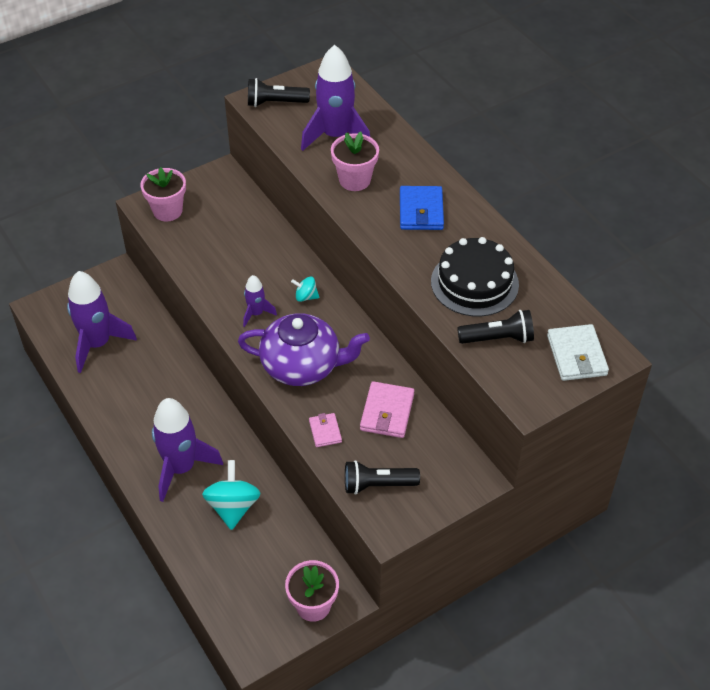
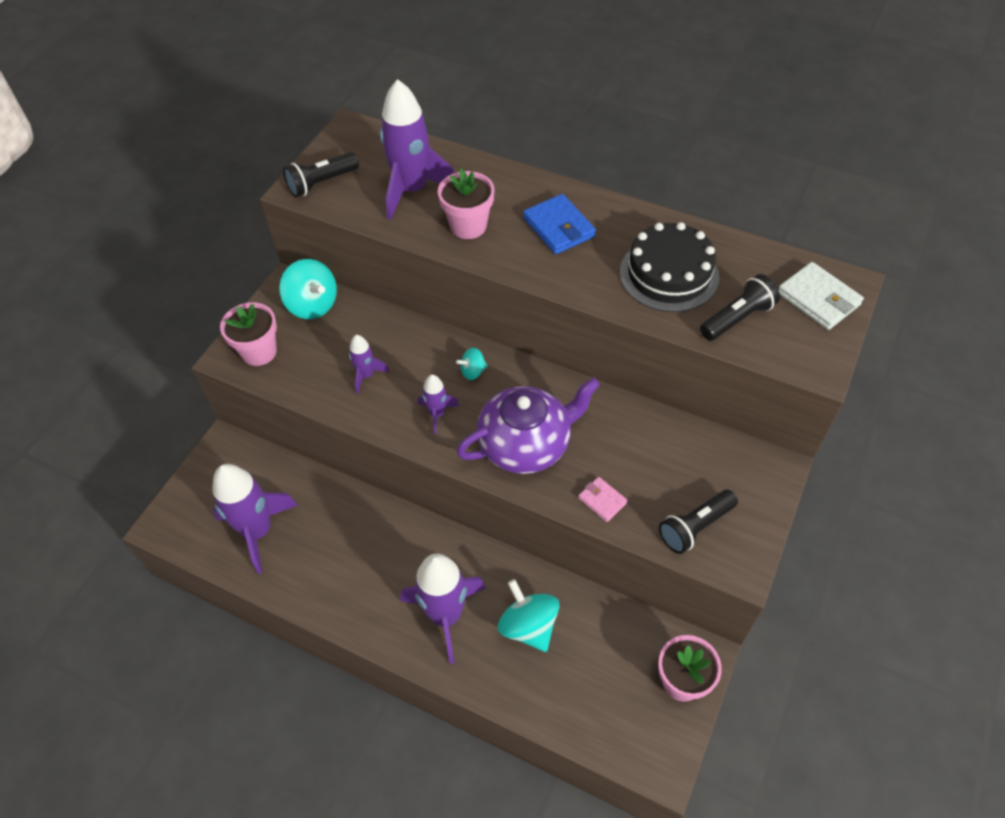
camera: 30 degrees left, 5 degrees up
pink wallet [360,381,414,438] -> none
none -> turquoise spinning top [280,259,337,319]
none -> purple rocket [349,335,389,394]

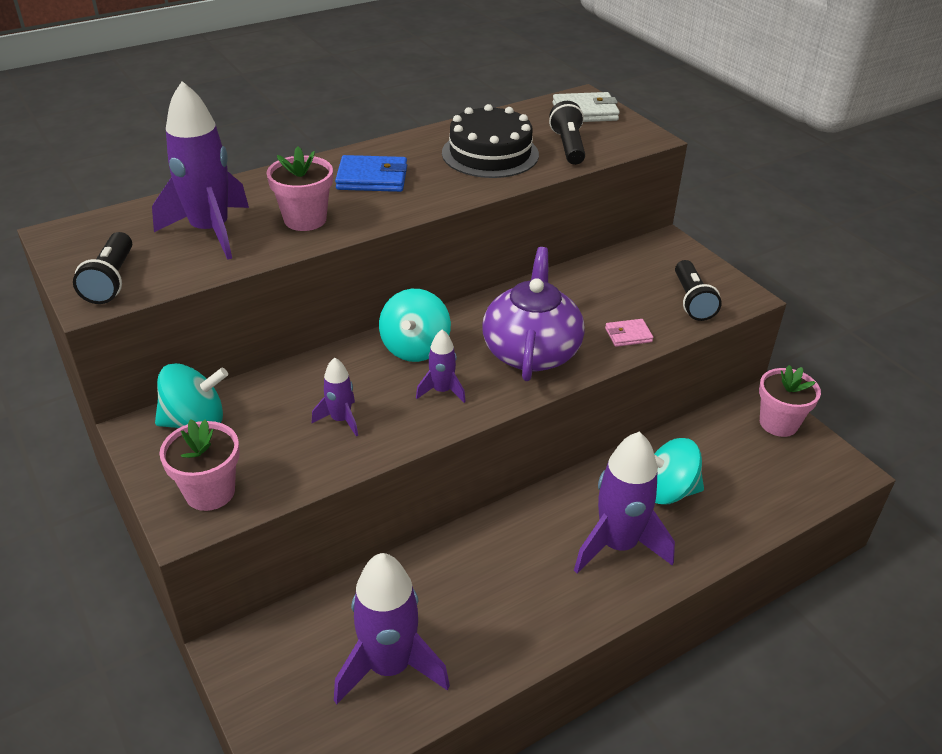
camera: 60 degrees left, 15 degrees down
turquoise spinning top [456,348,488,380] -> turquoise spinning top [379,289,451,362], size x1.92

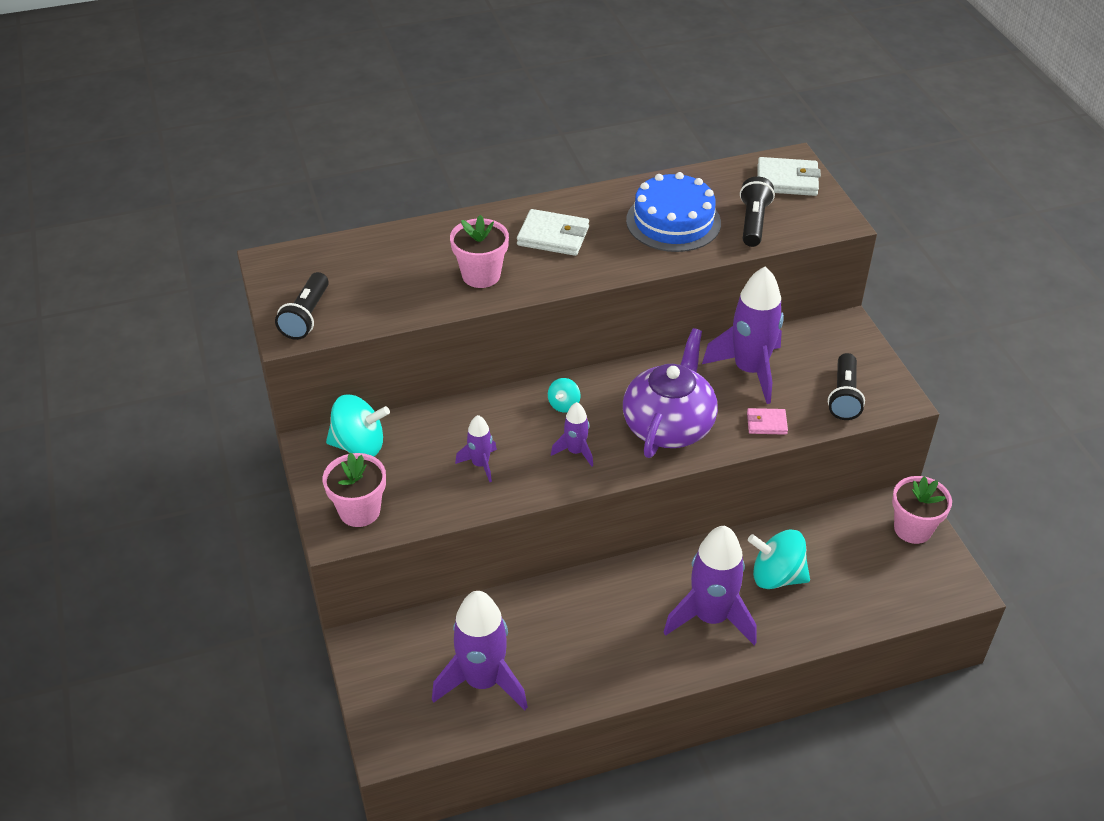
camera: 15 degrees right, 5 degrees up
purple rocket [152,81,249,260] -> purple rocket moved to [702,266,784,404]
blue wallet [335,155,407,192] -> white wallet [517,209,589,256]
turquoise spinning top [379,289,451,362] -> turquoise spinning top [548,378,581,412], size x0.52
black cake [442,104,539,178] -> blue cake [626,172,721,252]

